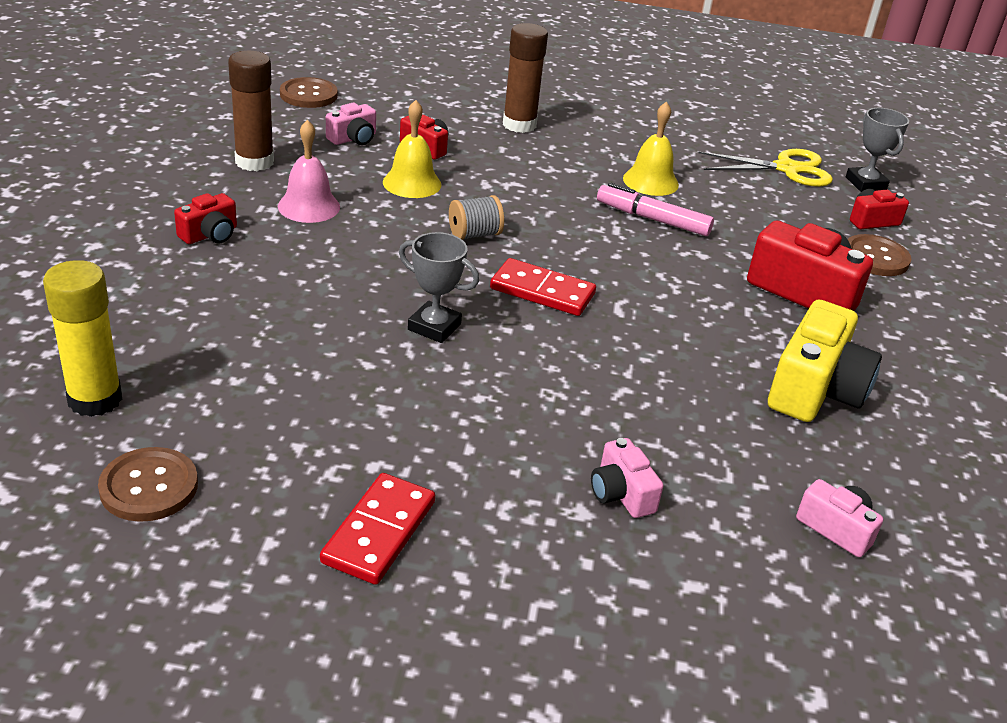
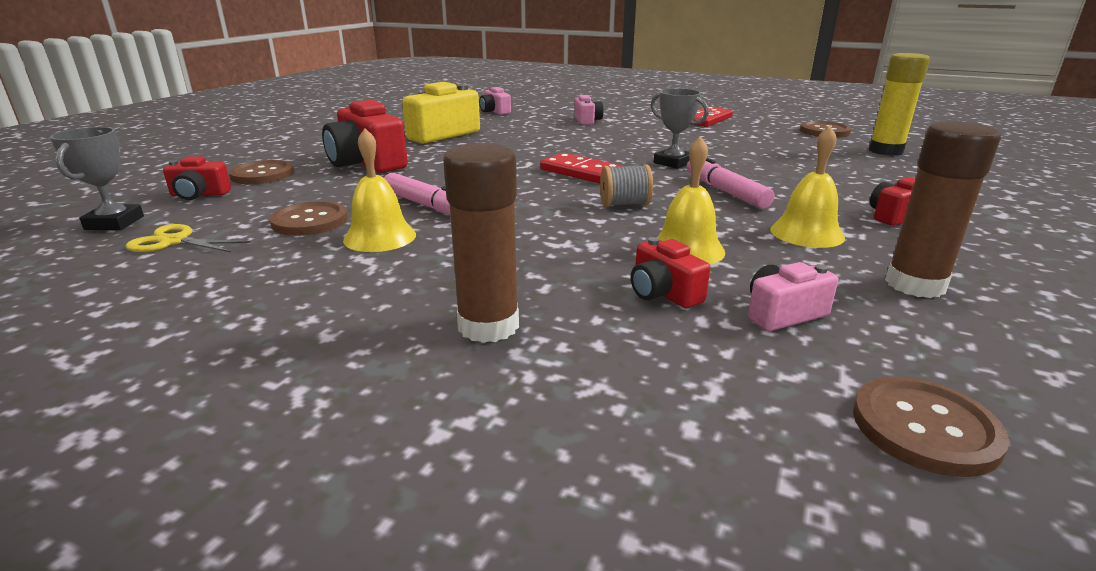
camera: 160 degrees left, 10 degrees down
pink bell [278,120,340,223] -> yellow bell [770,126,845,248]
yellow scissors [698,149,833,187] -> yellow scissors [126,224,251,252], size x0.66
none -> brown button [269,201,348,236]
none -> pink marker [687,157,774,209]

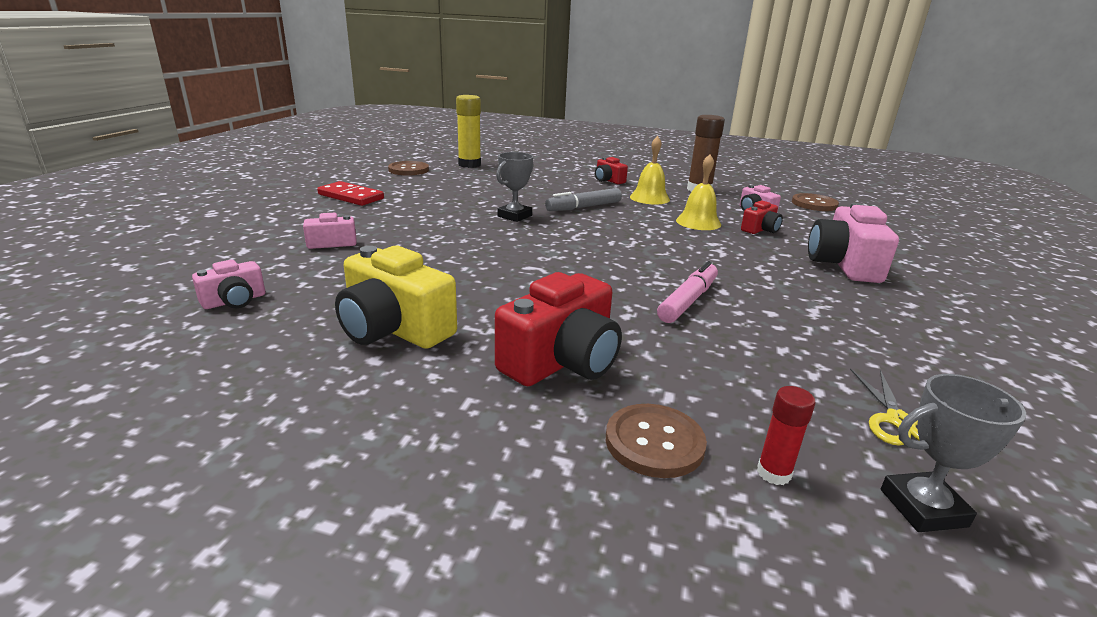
camera: 100 degrees left, 0 degrees up
red camera [163,156,231,200] -> red glue stick [757,386,815,485]
brown button [269,201,348,236] -> none
yellow bell [343,129,416,252] -> none
brown glue stick [443,143,519,343] -> pink camera [808,203,899,283]
red domino [540,153,623,184] -> none
grey spool [600,164,653,207] -> none
pink marker [687,157,774,209] -> grey marker [545,188,622,211]

